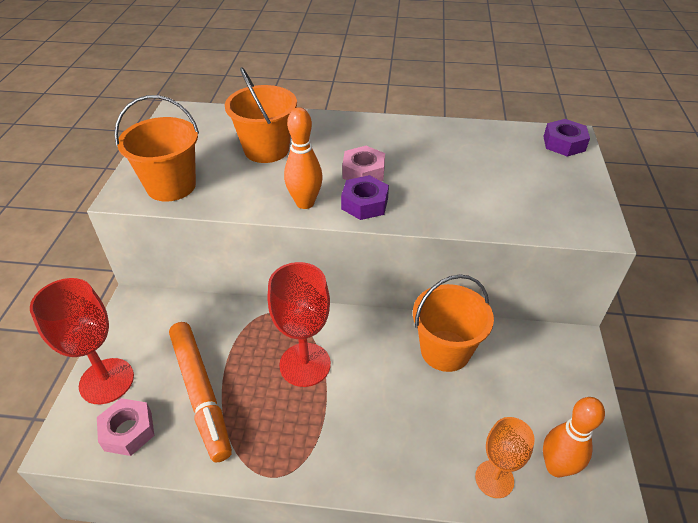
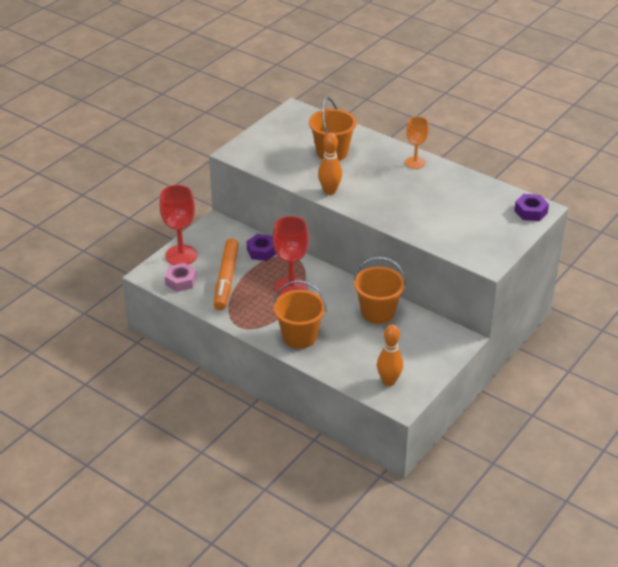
camera: 30 degrees right, 5 degrees down
orange bucket [114,95,199,201] -> orange bucket moved to [273,280,326,349]
purple nut [341,175,389,220] -> purple nut moved to [247,234,276,261]
pink nut [342,146,385,181] -> none
orange goblet [475,417,535,498] -> orange goblet moved to [405,116,429,169]

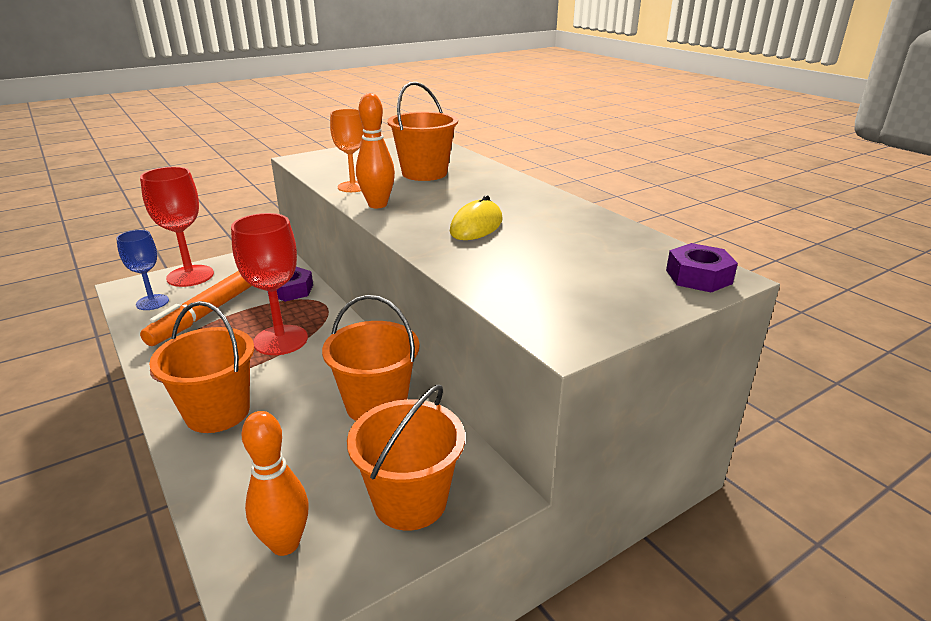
camera: 20 degrees right, 10 degrees down
pink nut [165,263,197,292] -> blue goblet [116,230,169,310]
orange goblet [405,116,429,169] -> orange goblet moved to [330,109,364,192]
none -> orange bucket [347,385,465,530]
none -> yellow mouse [450,195,502,240]

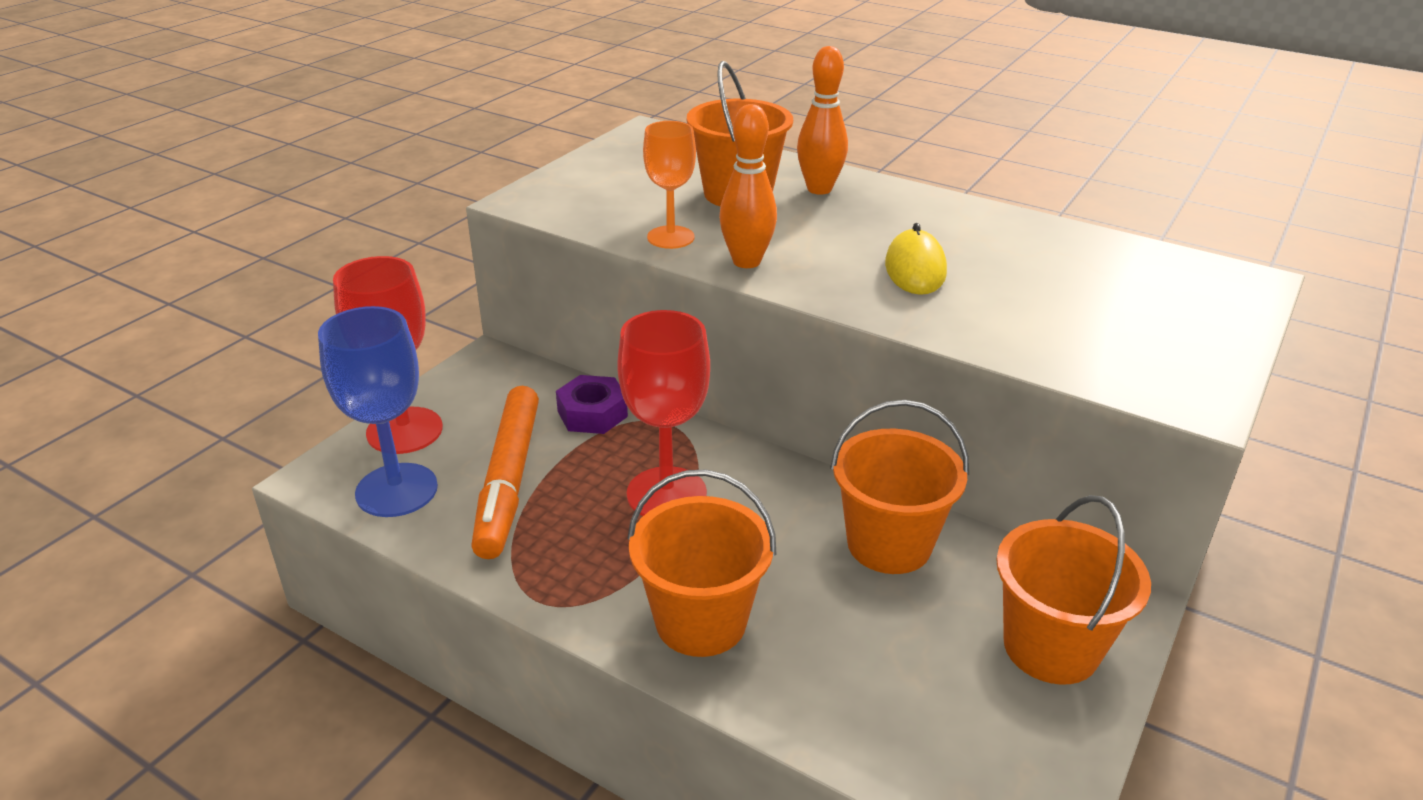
camera: 25 degrees left, 5 degrees up
blue goblet [116,230,169,310] -> blue goblet [318,306,438,517], size x1.57
orange bowling pin [241,411,309,556] -> orange bowling pin moved to [797,46,848,195]
purple nut [666,243,738,292] -> none

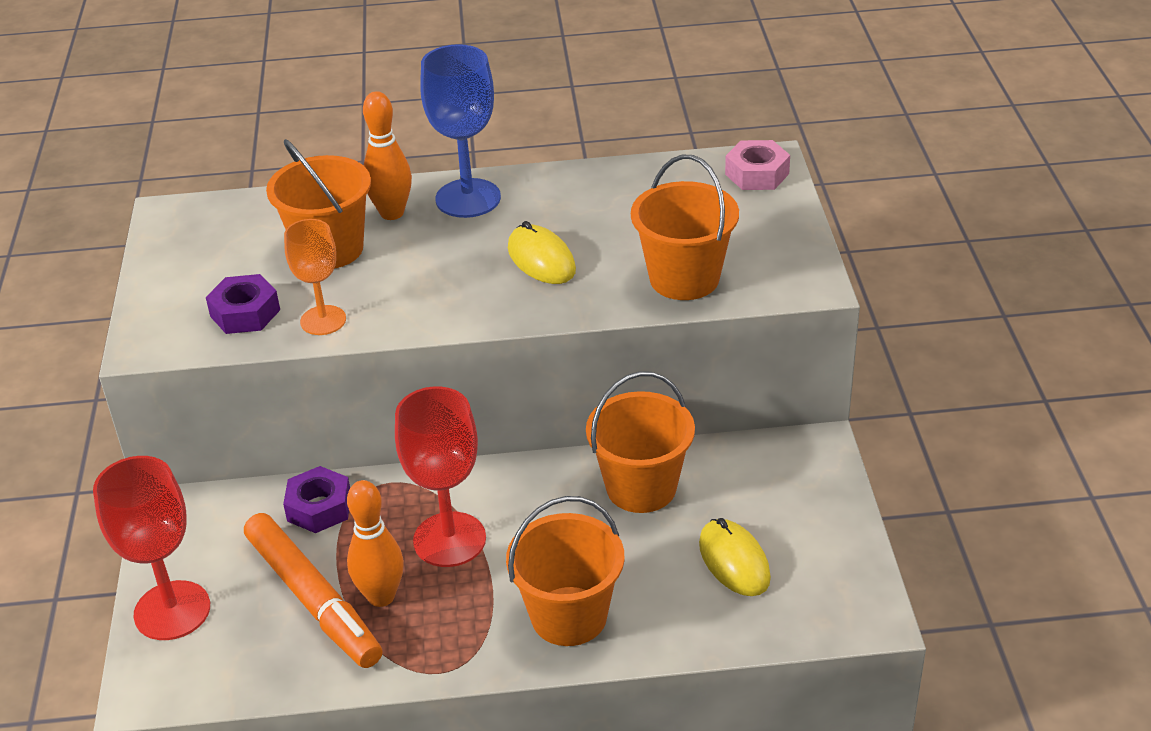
camera: 35 degrees left, 5 degrees up
blue goblet [318,306,438,517] -> blue goblet moved to [420,44,501,218]
orange bowling pin [719,104,777,268] -> orange bowling pin moved to [347,480,404,607]
orange bucket [996,495,1151,685] -> orange bucket moved to [631,155,739,300]
none -> purple nut [206,274,280,334]
none -> yellow mouse [699,518,771,596]
none -> pink nut [725,140,790,190]

